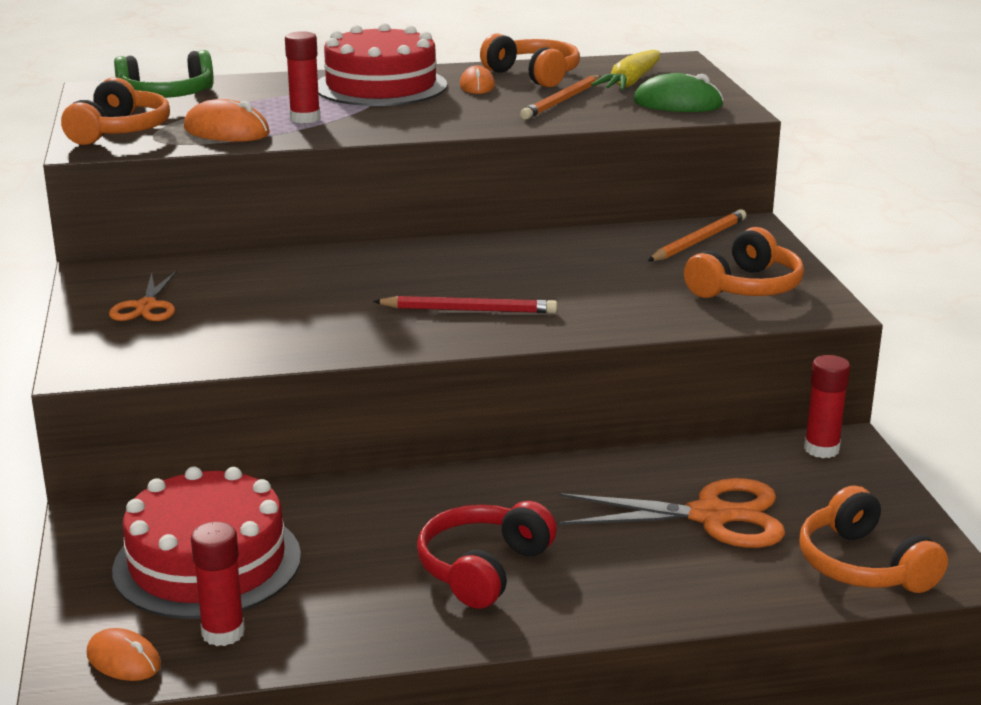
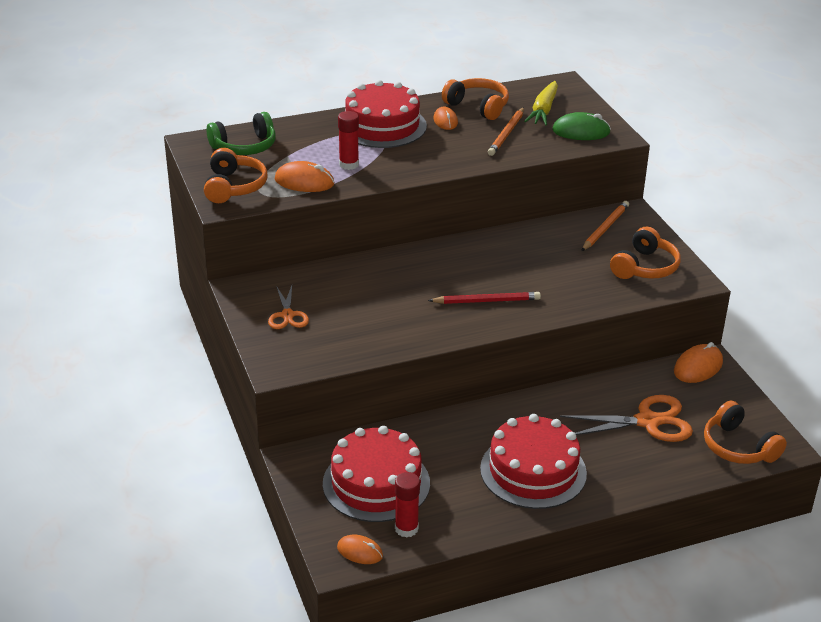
camera: 10 degrees left, 10 degrees up
red headphones [417,501,557,609] -> red cake [480,414,587,509]
red glue stick [804,355,850,458] -> orange mouse [674,342,723,383]

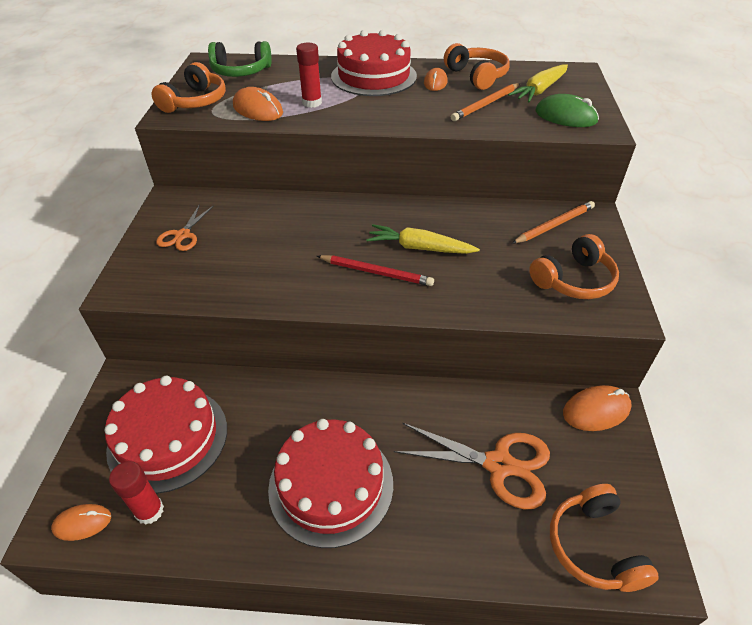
camera: 25 degrees right, 10 degrees up
orange mouse [337,535,383,564] -> orange mouse turned 60 degrees counterclockwise [51,504,111,541]
none -> yellow carrot [366,224,480,254]

